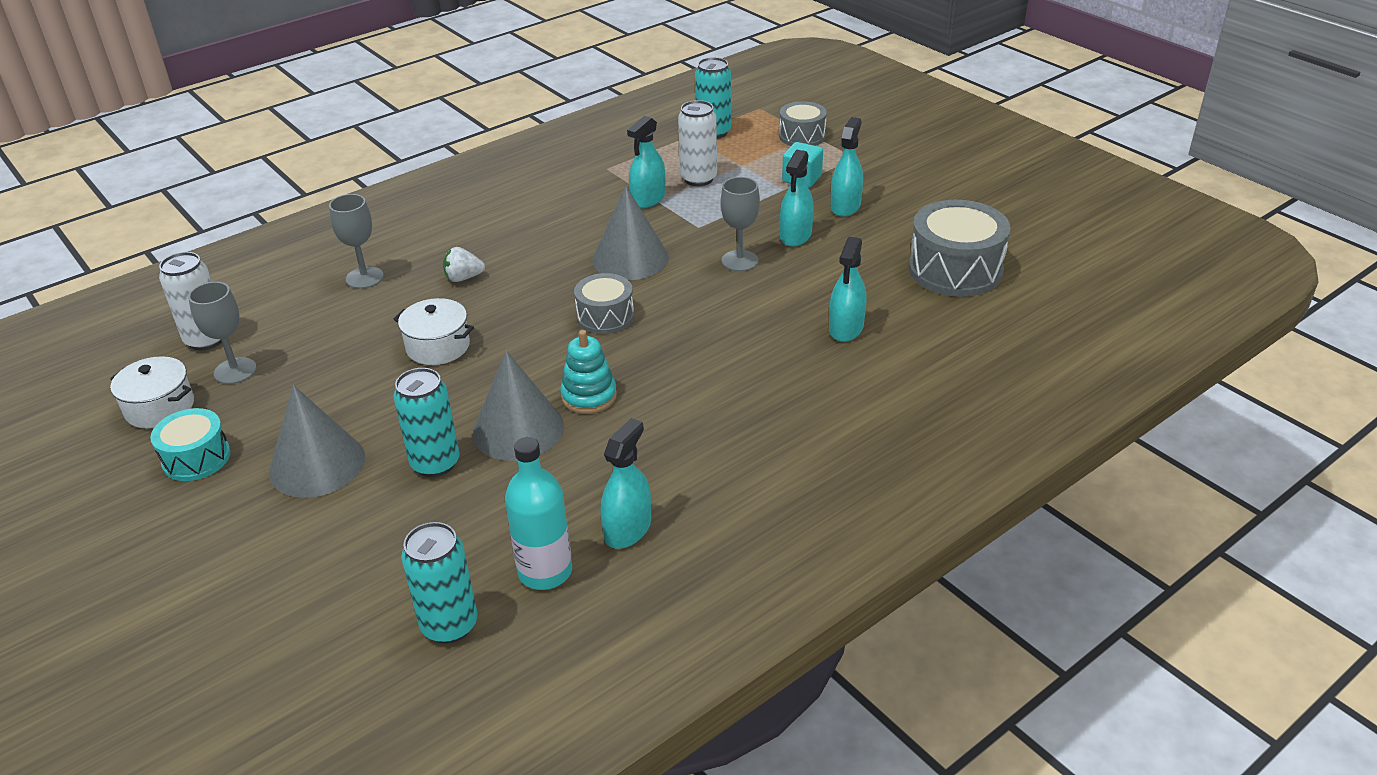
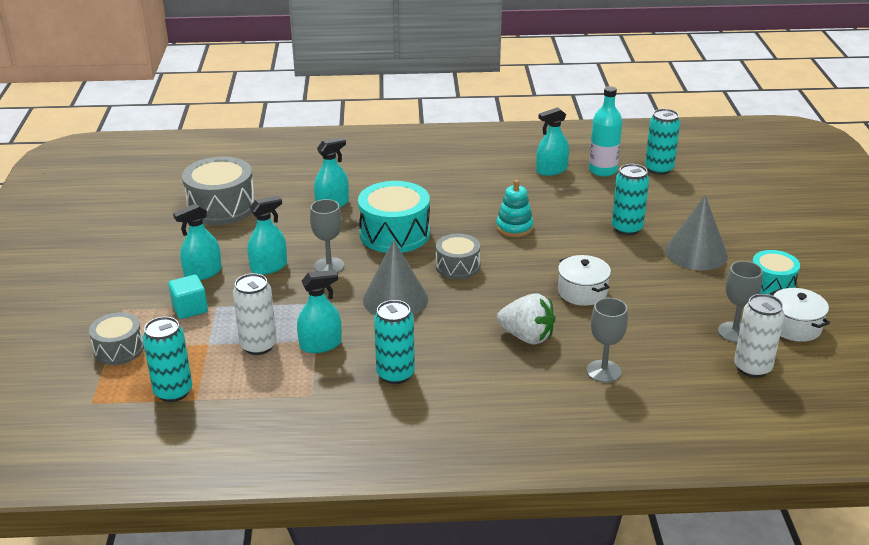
camera: 145 degrees left, 5 degrees down
white strawberry [443,247,485,282] -> white strawberry [497,293,555,344], size x1.64
grey cone [472,351,564,461] -> none
none -> turquoise drum [358,181,430,253]
none -> turquoise can [374,300,415,384]

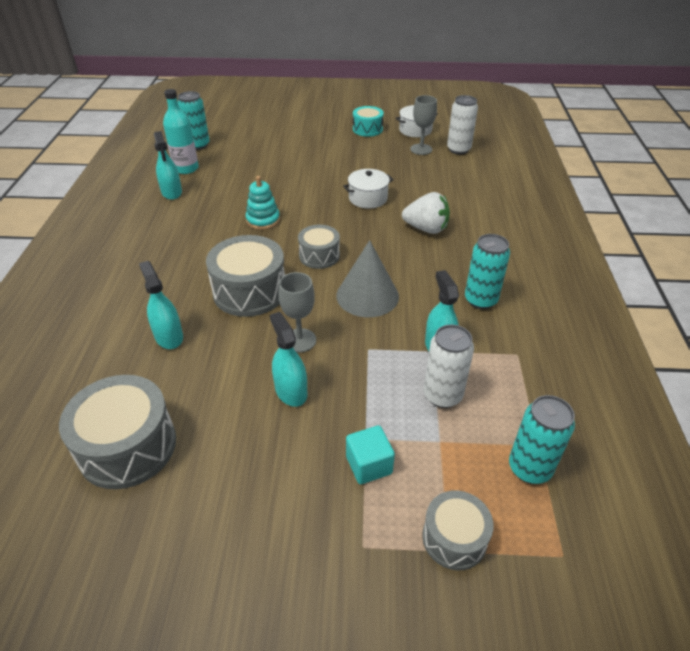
camera: 85 degrees left, 10 degrees up
turquoise spray bottle [173,203,222,280] -> none
turquoise drum [358,181,430,253] -> grey drum [206,235,285,317]
white strawberry [497,293,555,344] -> white strawberry turned 75 degrees clockwise [402,192,450,234]
grey goblet [587,298,628,383] -> none
turquoise can [612,164,649,235] -> none
grey cone [665,195,728,270] -> none

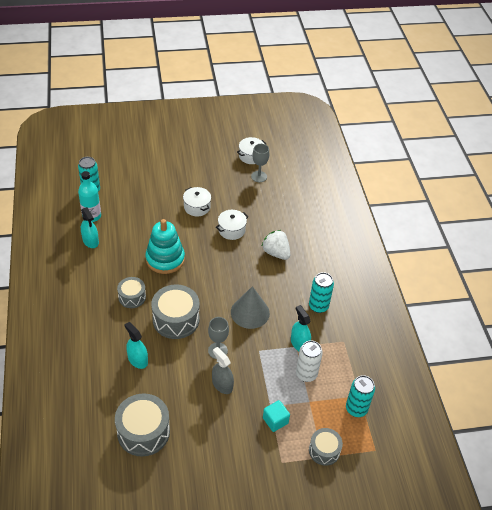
camera: 15 degrees left, 5 degrees up
turquoise stacking toy [246,176,280,230] -> turquoise stacking toy [145,219,185,274], size x1.67
turquoise spray bottle [270,312,308,407] -> grey spray bottle [212,347,234,394]
grey drum [298,225,340,269] -> grey drum moved to [117,277,146,308]
turquoise drum [353,106,384,137] -> none
white strawberry [402,192,450,234] -> white strawberry turned 135 degrees counterclockwise [262,230,290,260]
white can [447,95,478,154] -> none
none -> white pot [183,187,211,216]

